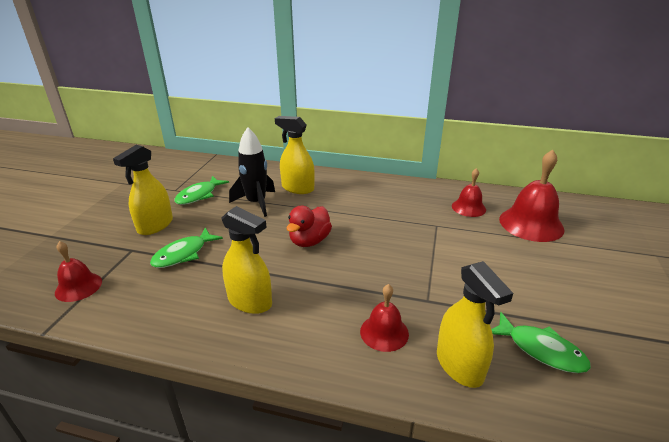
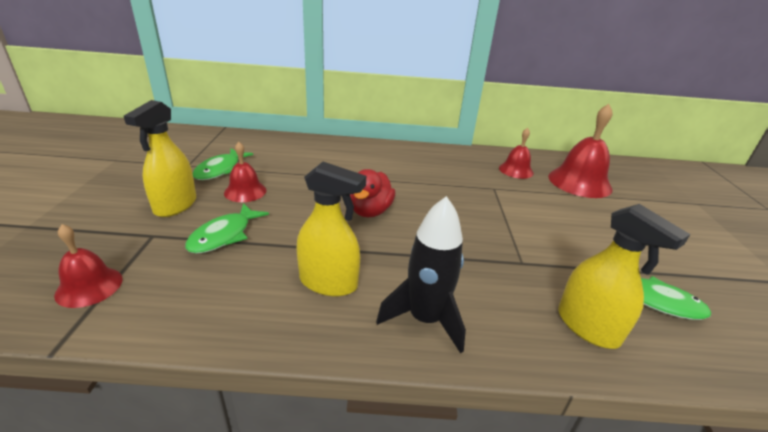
camera: 15 degrees left, 0 degrees up
black rocket [229,127,275,217] -> black rocket moved to [376,196,466,353]
yellow spray bottle [275,116,315,194] -> none
red bell [360,284,409,352] -> red bell moved to [224,142,267,202]

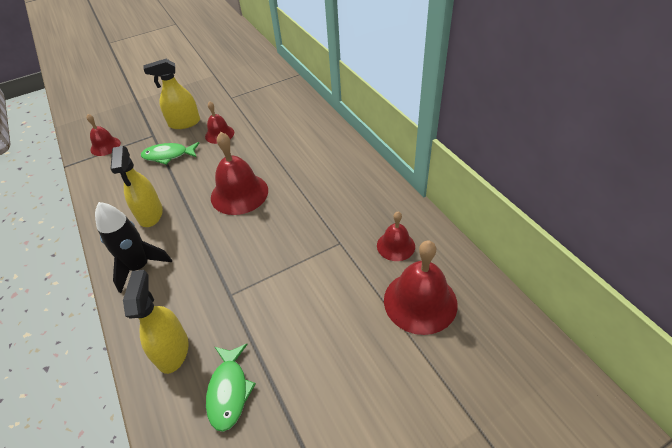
camera: 65 degrees right, 15 degrees up
green fish [193,148,253,180] -> none
red duck [350,169,395,217] -> red bell [211,132,268,215]
yellow spray bottle [558,204,690,349] -> yellow spray bottle turned 150 degrees clockwise [123,270,188,374]

